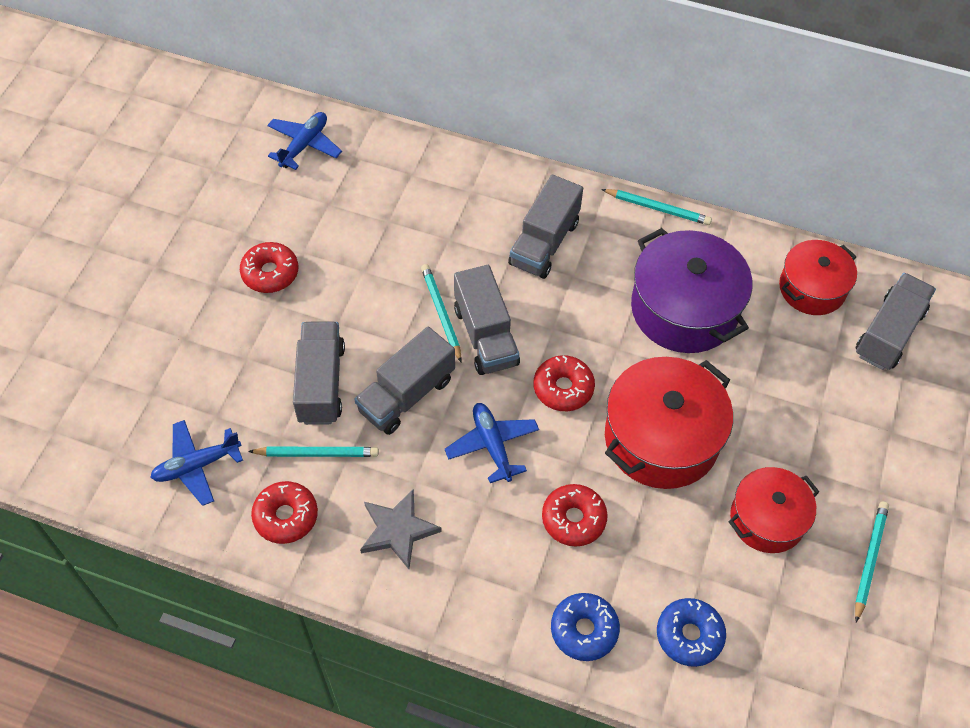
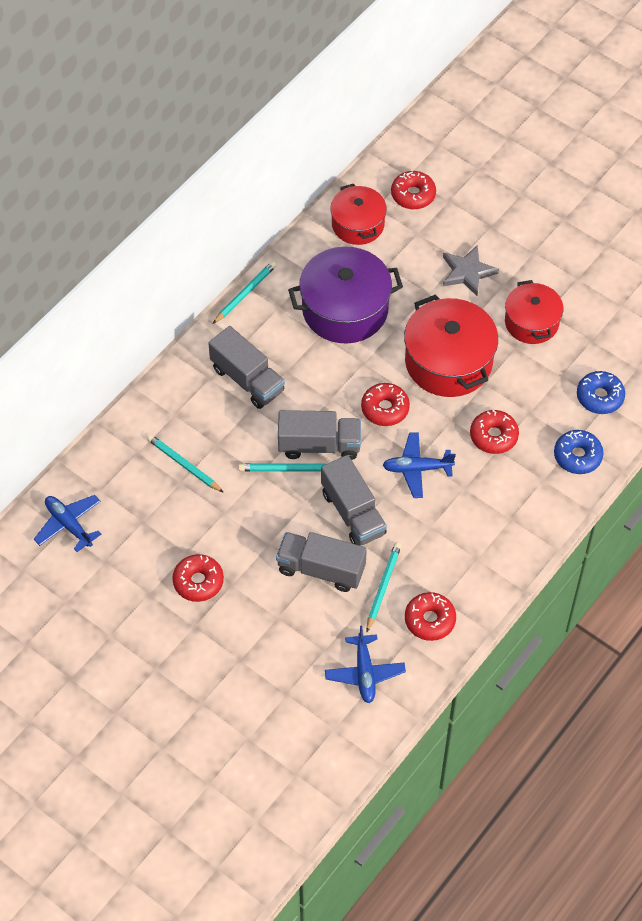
camera: 70 degrees left, 0 degrees up
grey star [360,489,442,569] -> grey star moved to [443,245,499,296]
grey truck [855,273,936,370] -> red donut [391,171,436,209]
turquoise pencil [855,502,889,622] -> turquoise pencil moved to [147,434,224,493]

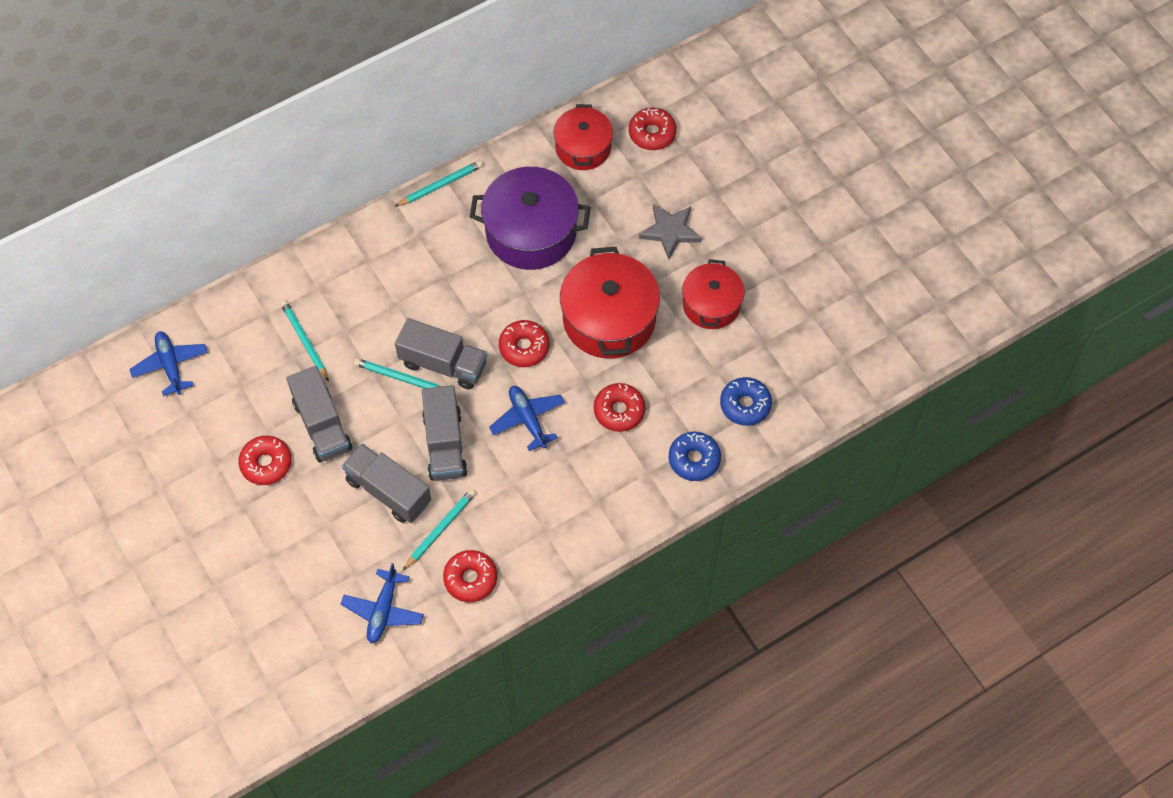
camera: 20 degrees right, 5 degrees up
grey truck [208,326,285,409] -> grey truck moved to [286,366,352,462]
blue plane [383,432,456,498] -> blue plane turned 45 degrees clockwise [489,386,565,451]

